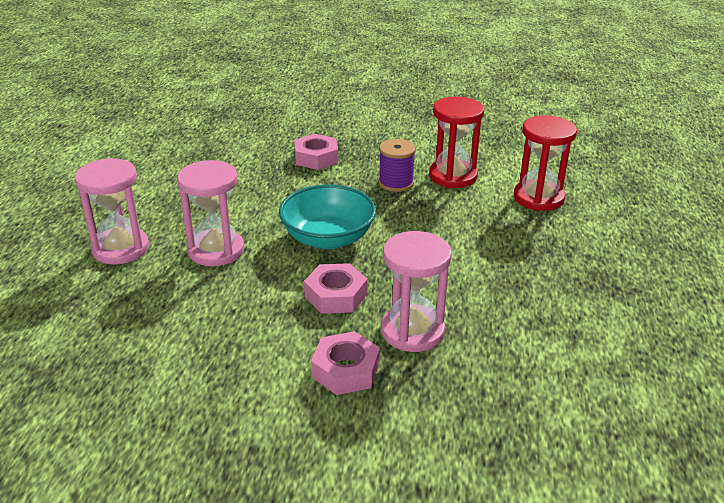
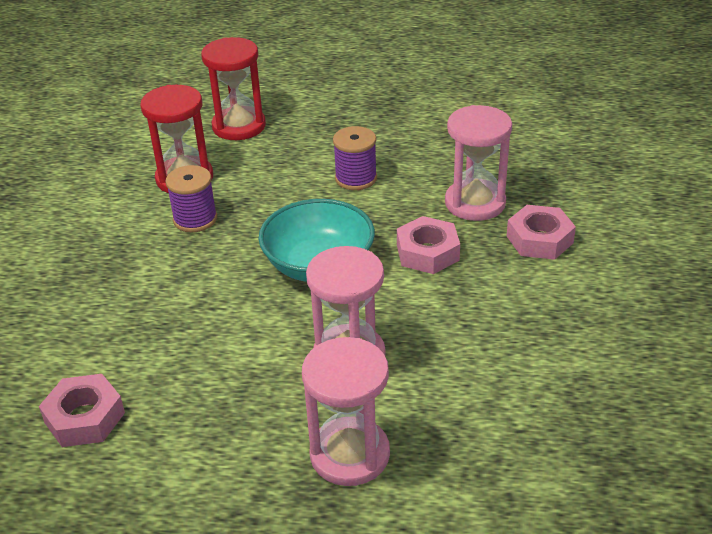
camera: 90 degrees left, 5 degrees up
pink nut [294,134,338,170] -> pink nut moved to [39,374,125,447]
none -> purple spool [333,126,377,190]

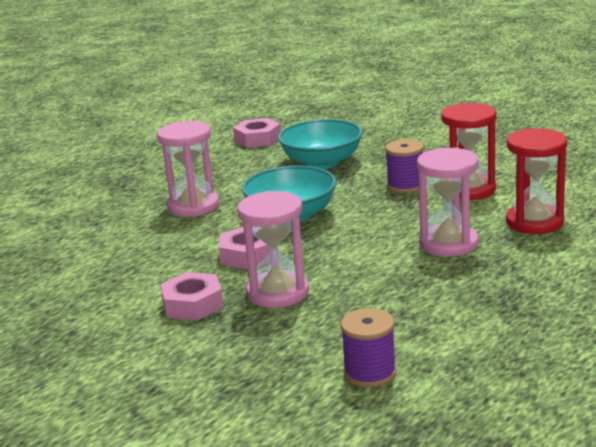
camera: 125 degrees right, 15 degrees down
pink hourglass [302,337,390,486] -> pink hourglass moved to [417,147,479,257]
purple spool [333,126,377,190] -> purple spool moved to [340,308,397,388]
none -> turquoise bowl [278,119,363,169]

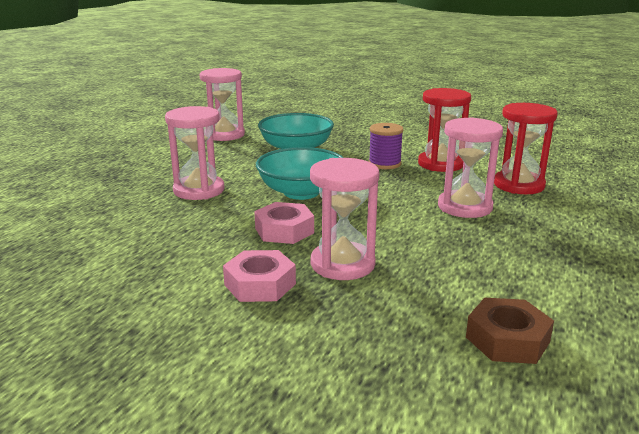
camera: 20 degrees left, 0 degrees up
pink nut [233,118,281,148] -> pink hourglass [200,68,245,141]
purple spool [340,308,397,388] -> brown nut [466,298,554,364]

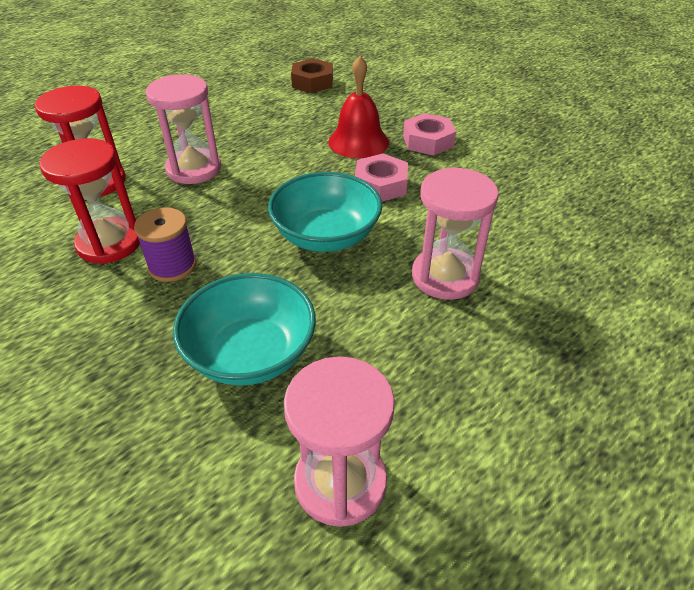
camera: 155 degrees left, 20 degrees up
pink hourglass [310,158,379,280] -> red bell [328,56,389,158]

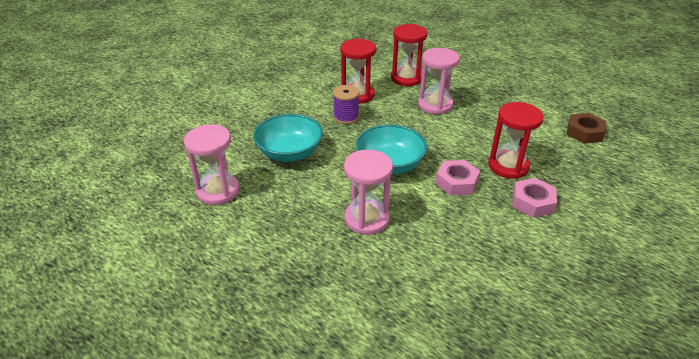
camera: 80 degrees right, 5 degrees down
red bell [328,56,389,158] -> red hourglass [488,102,544,179]

